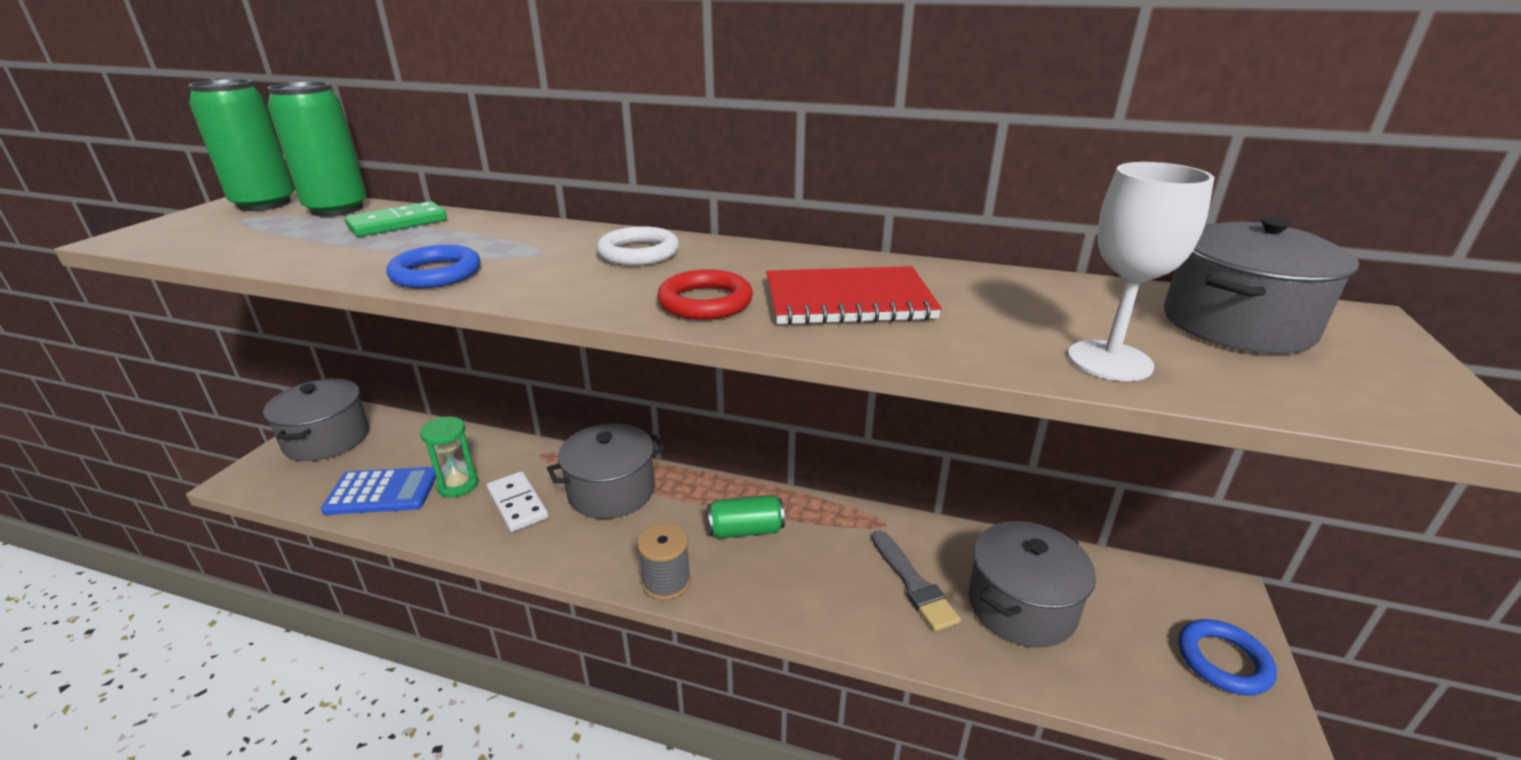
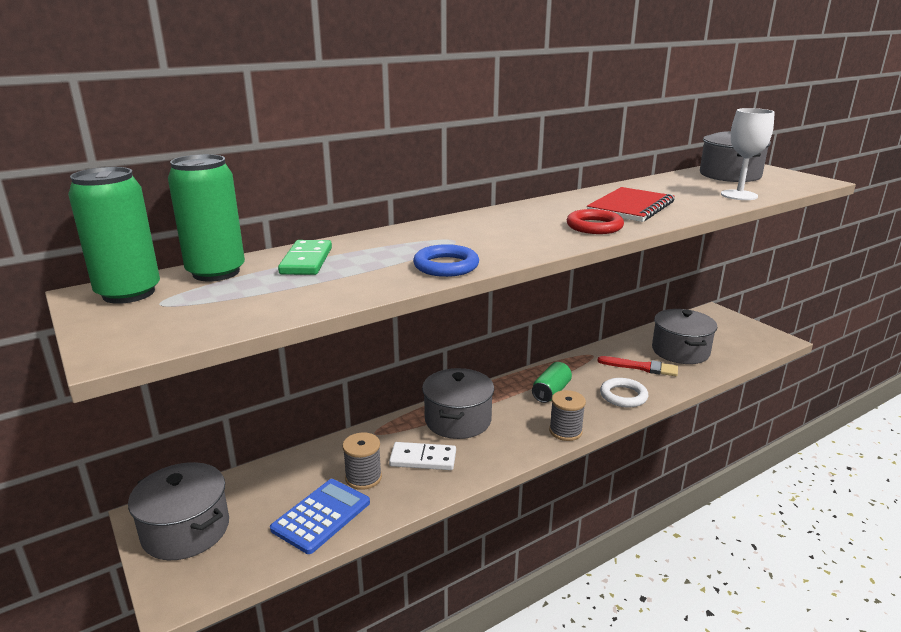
camera: 50 degrees left, 5 degrees down
green hourglass [420,417,479,497] -> grey spool [342,432,382,490]
white ring [597,226,679,266] -> white ring moved to [600,378,648,408]
grey brush [872,530,961,631] -> red brush [597,356,678,376]
blue ring [1178,619,1277,695] -> none

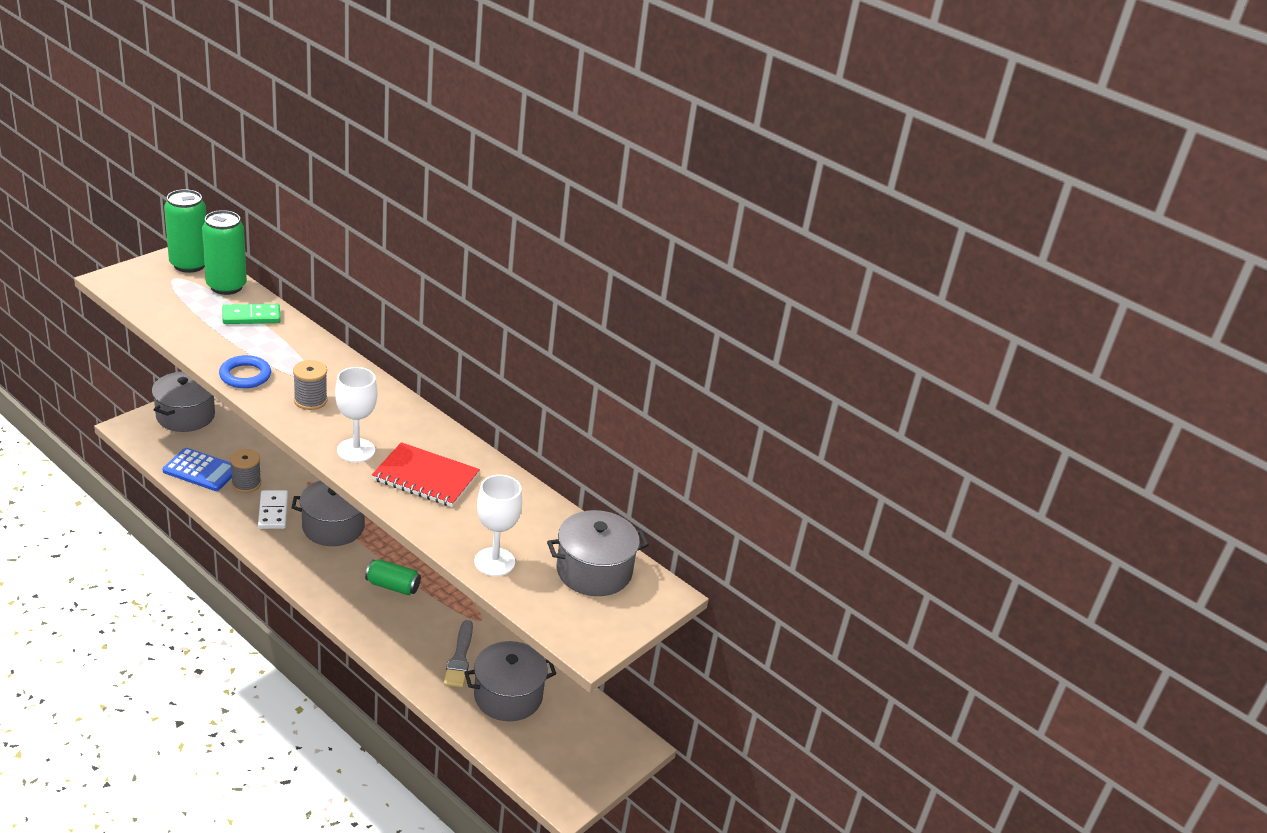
camera: 70 degrees right, 10 degrees up
grey spool [549,390,586,441] -> grey spool moved to [293,360,328,410]
red ring [567,209,624,234] -> white goblet [335,367,378,462]
red brush [597,356,678,376] -> grey brush [444,620,473,687]
white ring [600,378,648,408] -> none

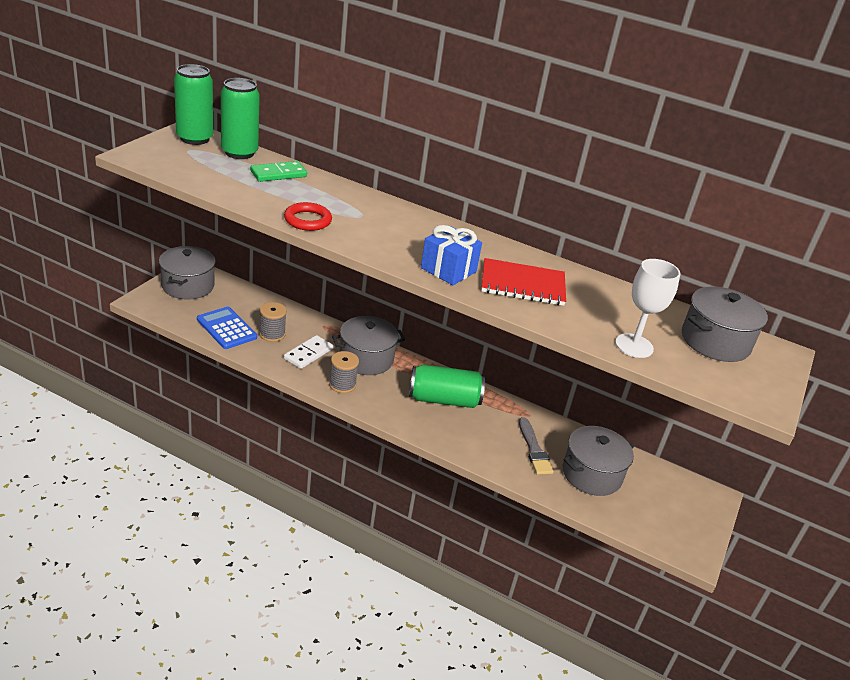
camera: 15 degrees left, 0 degrees up
blue calculator [162,448,232,491] -> blue calculator turned 135 degrees counterclockwise [197,307,257,349]
blue ring [219,355,271,388] -> red ring [284,202,332,231]
white domino [258,490,288,529] -> white domino turned 60 degrees clockwise [284,335,333,369]
grey spool [293,360,328,410] -> grey spool moved to [329,351,359,393]
white goblet [335,367,378,462] -> blue gift [421,225,482,285]
green can [365,559,421,595] -> green can [409,364,485,408], size x1.59

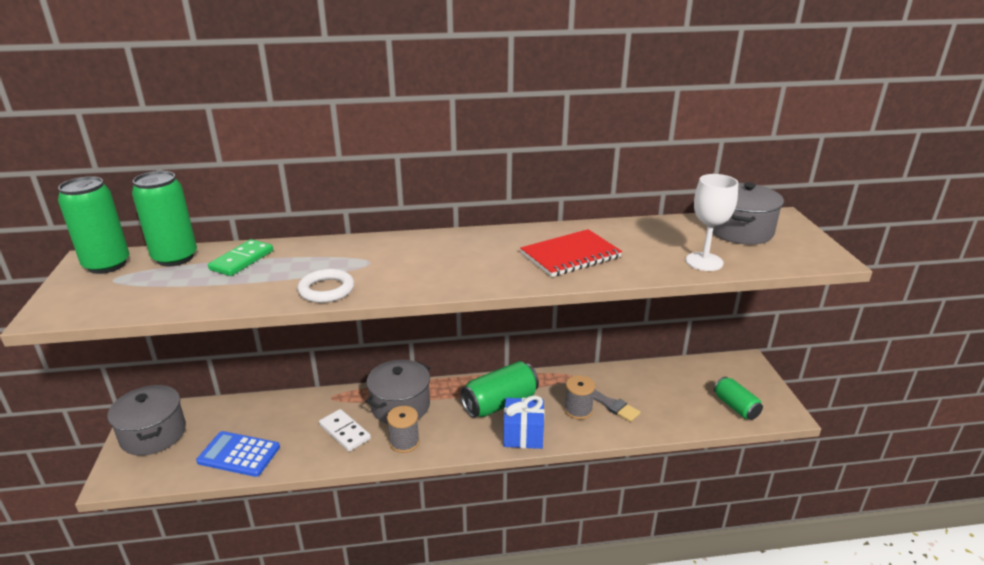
camera: 30 degrees left, 5 degrees down
grey spool [259,302,287,342] -> grey spool moved to [564,375,595,420]
red ring [284,202,332,231] -> white ring [298,269,354,303]
white domino [284,335,333,369] -> white domino turned 45 degrees counterclockwise [319,409,371,452]
blue gift [421,225,482,285] -> blue gift moved to [503,395,545,449]
grey pot [563,426,634,496] -> none
none -> green can [714,377,763,420]

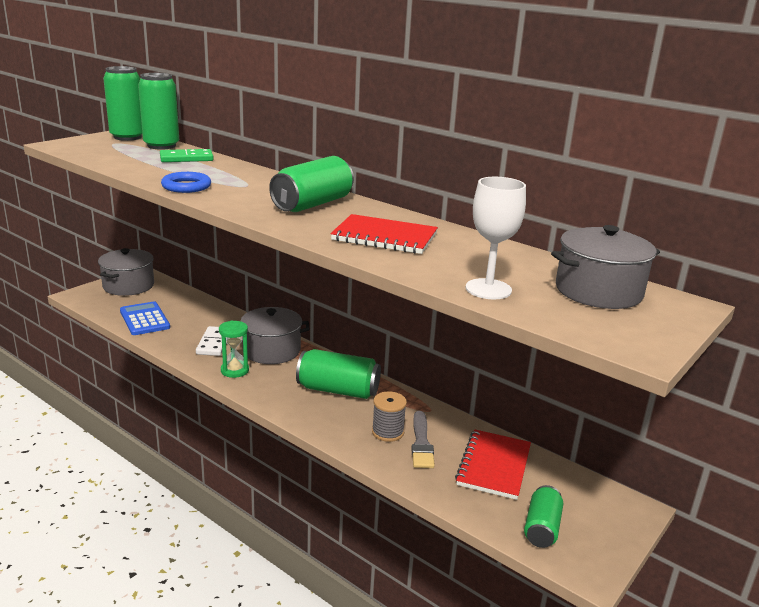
camera: 45 degrees right, 5 degrees down
white ring [298,269,354,303] -> blue ring [161,172,211,193]
grey spool [387,406,420,453] -> green hourglass [219,321,249,378]
blue gift [503,395,545,449] -> none
none -> green can [269,156,354,212]
none -> red notebook [455,430,531,500]

